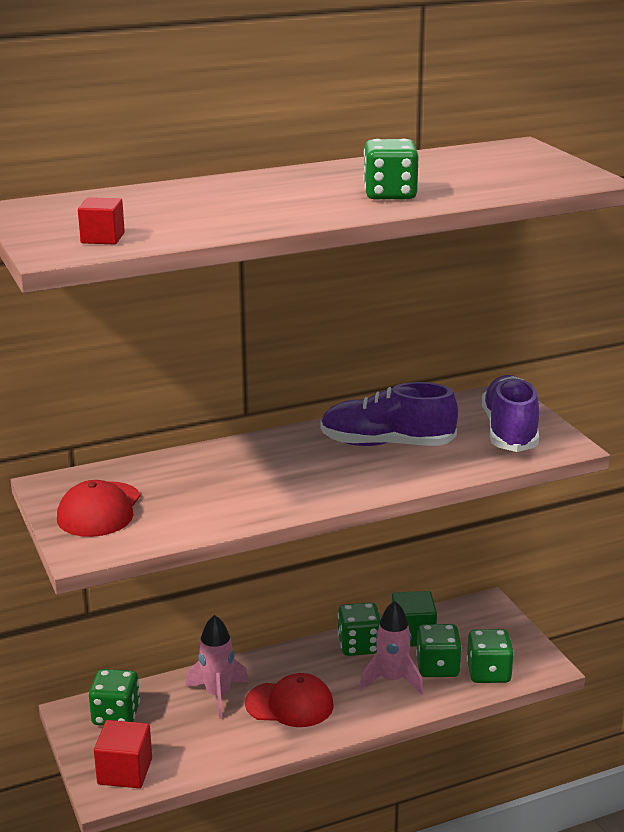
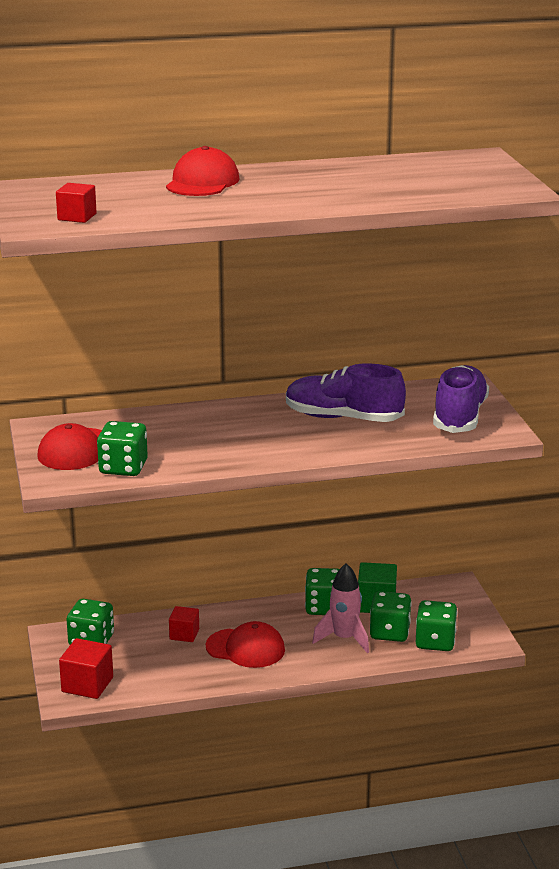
camera: 10 degrees right, 0 degrees up
pink rocket [185,615,249,719] -> red cube [169,606,199,642]
green dice [363,139,419,200] -> green dice moved to [97,421,148,476]
none -> red cap [166,146,240,196]

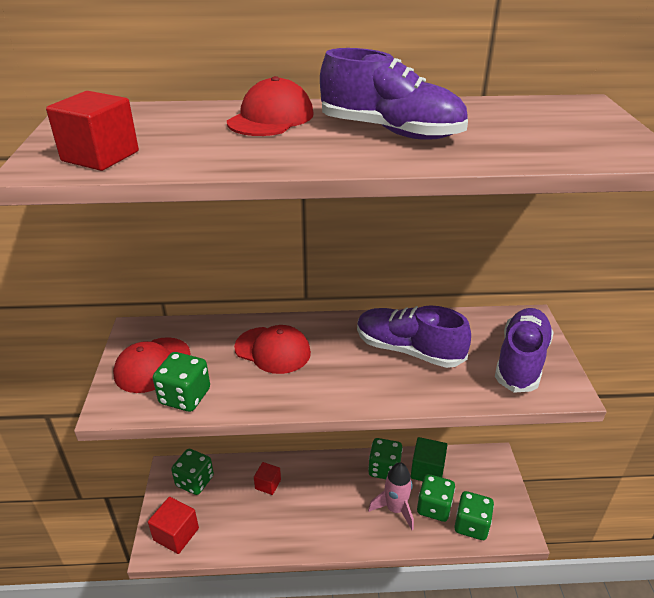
camera: 10 degrees right, 10 degrees up
red cube [56,183,97,223] -> red cube [46,91,139,171], size x1.53
red cap [206,621,285,668] -> red cap moved to [234,325,311,374]
none -> purple shoe [320,48,468,140]

